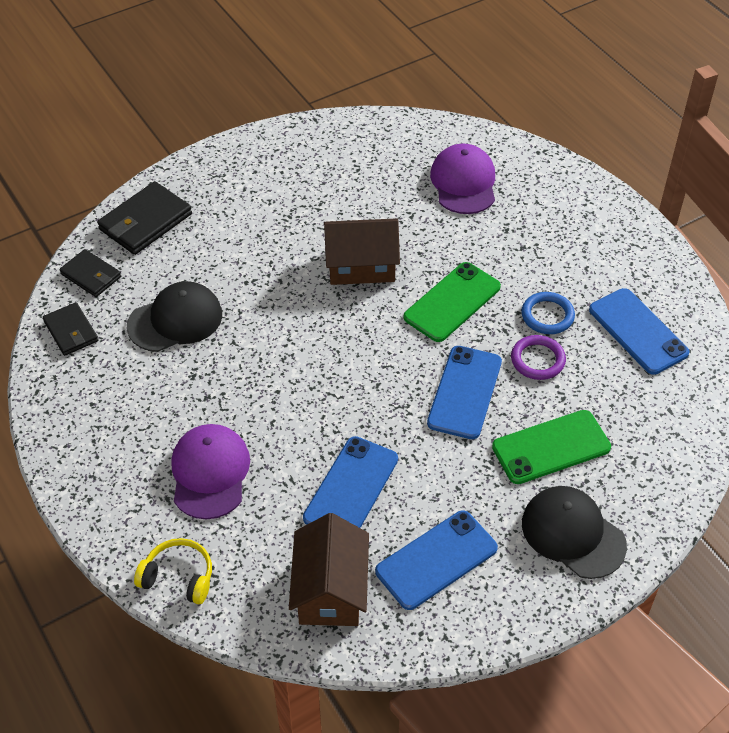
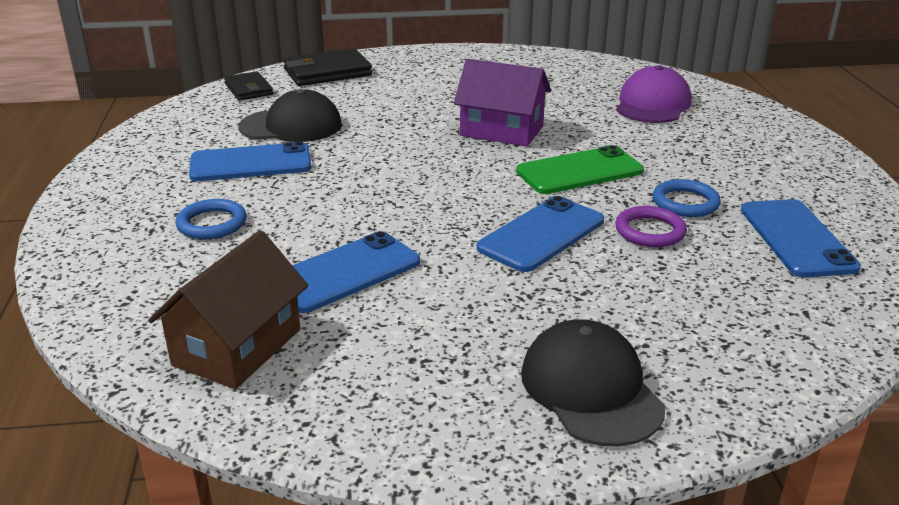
camera: 25 degrees right, 20 degrees down
black wallet [43,302,98,356] -> none
yellow headphones [134,538,212,605] -> none
purple cap [171,424,250,519] -> blue ring [176,199,247,239]
brown house [324,218,400,285] -> purple house [454,59,551,147]
blue phone [375,510,498,610] -> blue phone moved to [189,141,312,181]
green phone [492,410,611,484] -> none

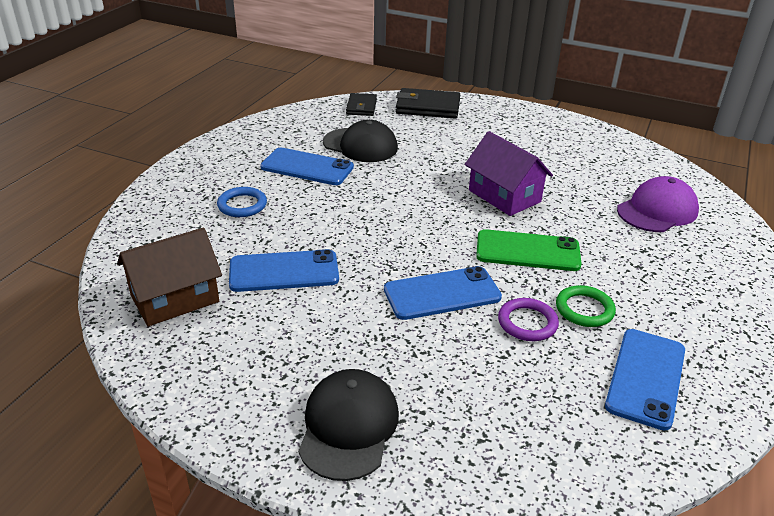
camera: 30 degrees right, 5 degrees up
blue ring [653,179,721,217] -> green ring [556,285,616,327]

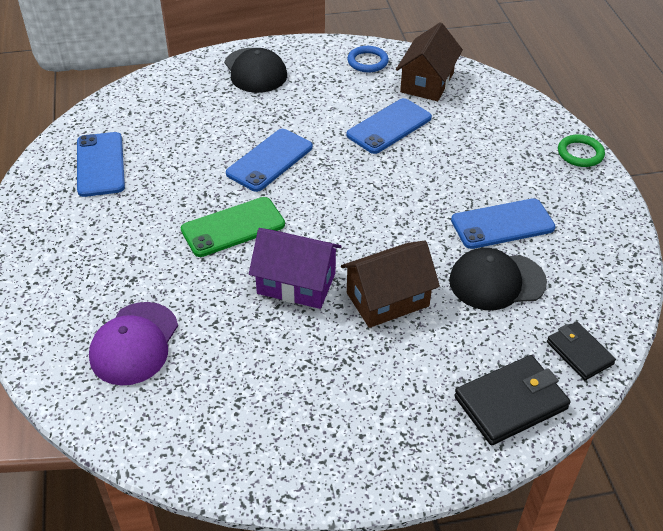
camera: 145 degrees right, 10 degrees up
blue ring [217,187,267,217] -> blue ring moved to [347,46,389,72]
purple ring [498,298,559,341] -> none
green ring [556,285,616,327] -> green ring moved to [558,134,605,167]
none -> brown house [341,241,440,328]

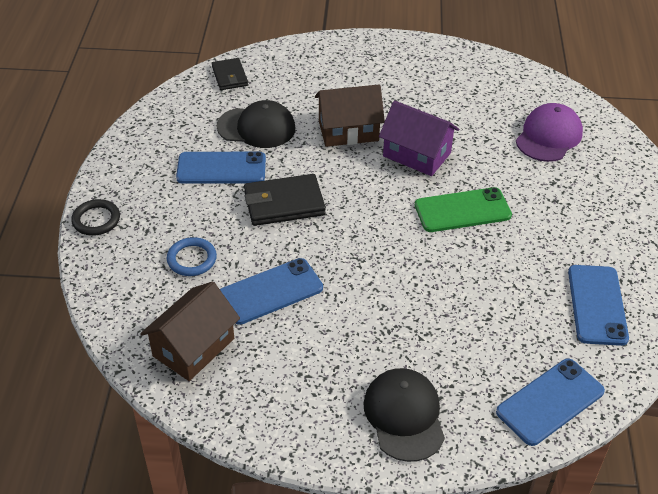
camera: 165 degrees left, 0 degrees up
blue phone [226,129,313,192] -> blue phone moved to [496,359,605,446]
blue ring [347,46,389,72] -> blue ring moved to [167,237,217,276]
black wallet [454,355,571,445] -> black wallet moved to [244,174,326,226]
green ring [558,134,605,167] -> black ring [71,199,120,236]

